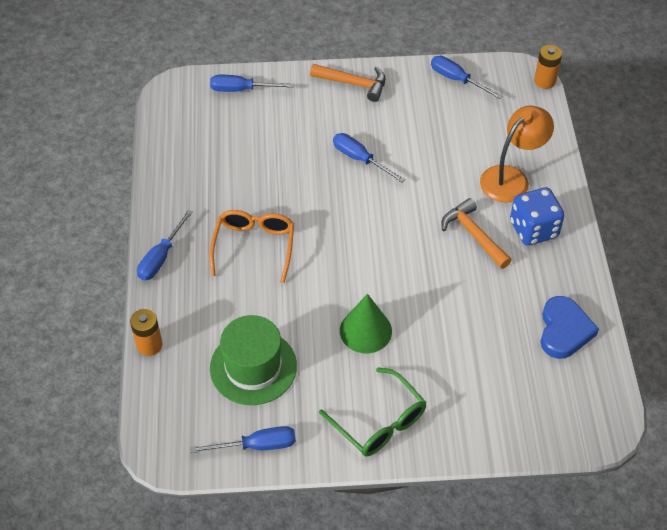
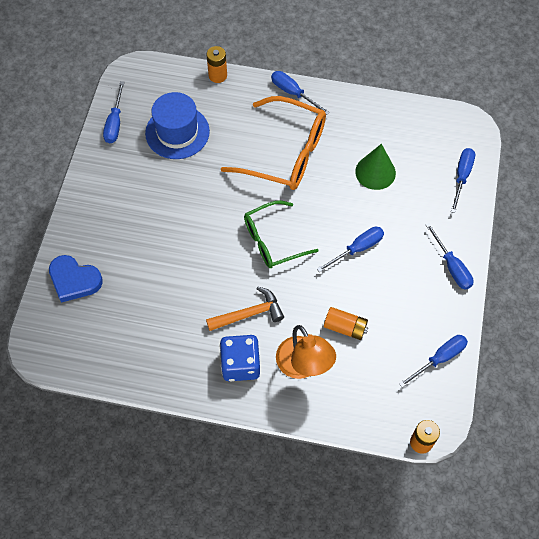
camera: 105 degrees right, 10 degrees up
orange glasses [210,210,294,283] -> orange glasses [221,96,326,190], size x1.52
green hat [210,315,297,405] -> blue hat [145,92,210,159]
orange hammer [310,64,385,102] -> blue screwdriver [426,223,473,290]
green glasses [319,367,427,457] -> green glasses moved to [244,201,319,268]
green cone [340,294,392,353] -> green cone moved to [355,144,396,190]
blue heart [540,296,599,359] -> blue heart moved to [49,255,103,303]
none -> orange battery [324,307,368,340]

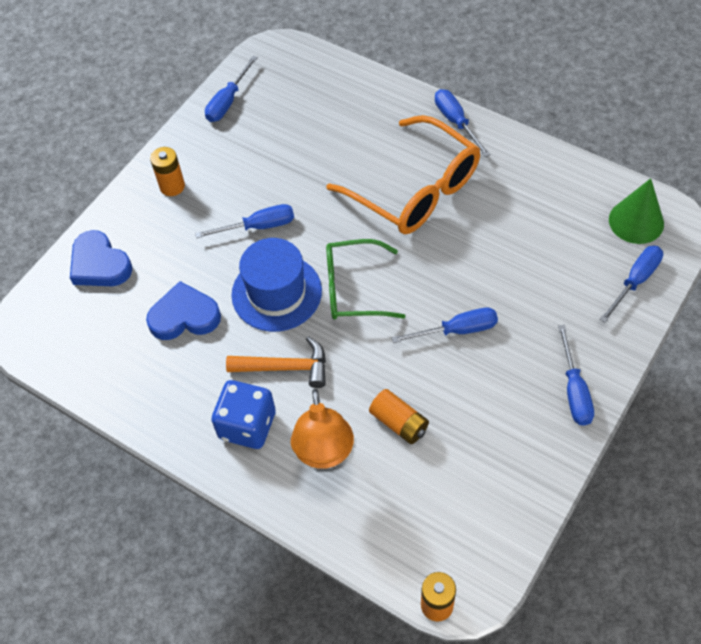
camera: 25 degrees right, 5 degrees down
blue hat [145,92,210,159] -> blue hat moved to [231,238,322,332]
orange battery [207,46,227,83] -> orange battery moved to [150,147,185,196]
green cone [355,144,396,190] -> green cone moved to [609,178,664,244]
blue screwdriver [399,335,468,388] -> blue screwdriver moved to [195,204,294,238]
none -> blue heart [146,281,221,340]

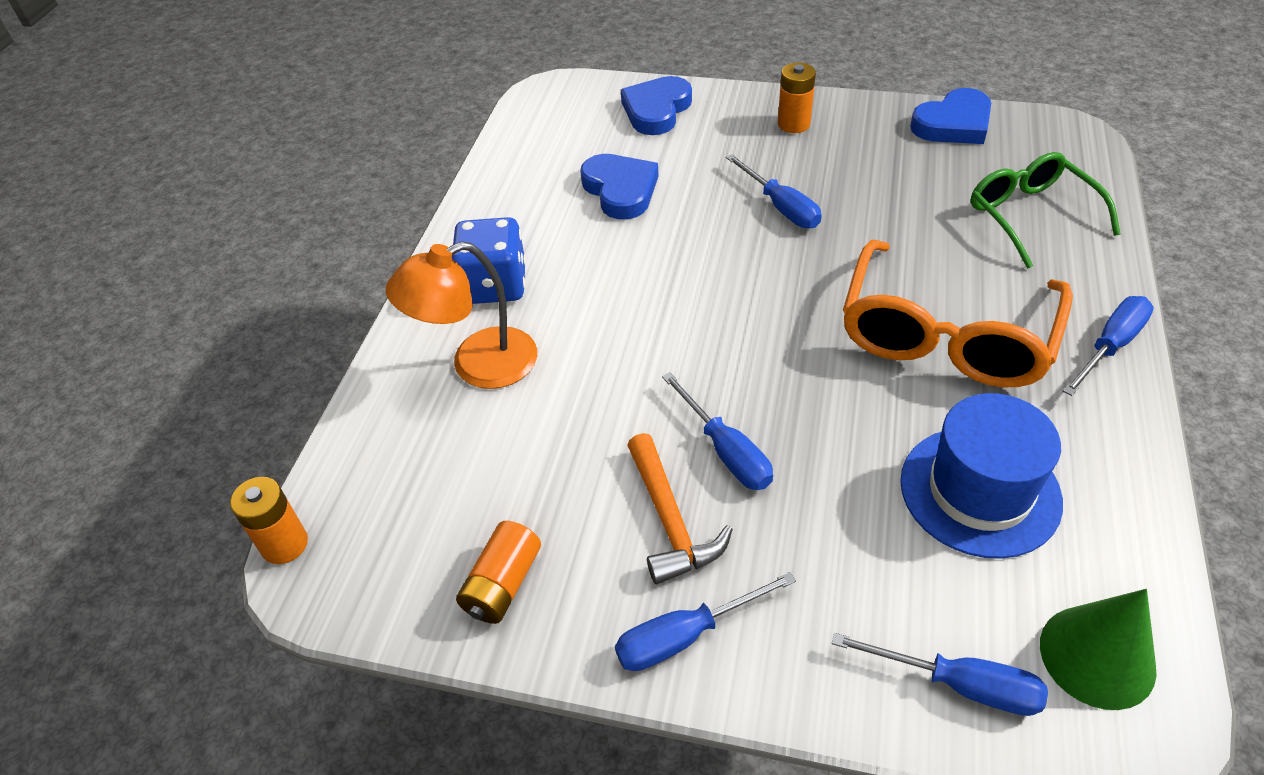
camera: 70 degrees right, 10 degrees down
blue screwdriver [205,56,258,122] -> blue heart [910,88,991,144]
orange hammer [226,336,326,388] -> orange hammer moved to [627,433,733,584]
blue hat [231,238,322,332] -> blue hat moved to [900,393,1063,559]
green glasses [326,239,406,319] -> green glasses moved to [971,152,1121,269]
orange battery [369,389,429,444] -> orange battery moved to [456,521,541,624]

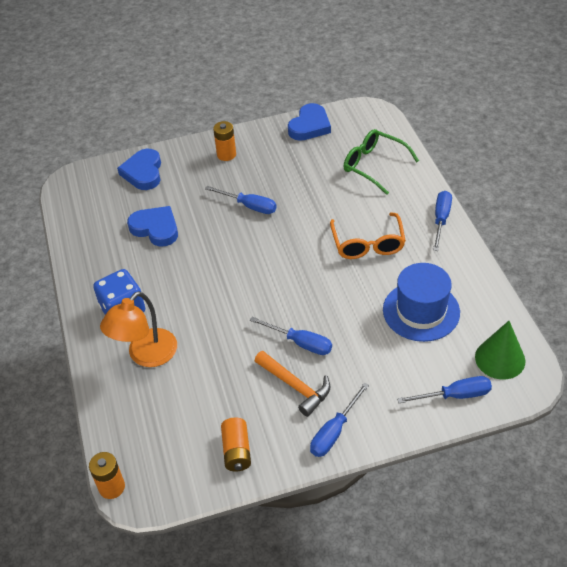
camera: 30 degrees left, 0 degrees up
orange glasses [843,240,1073,387] -> orange glasses [330,212,406,259], size x0.66

